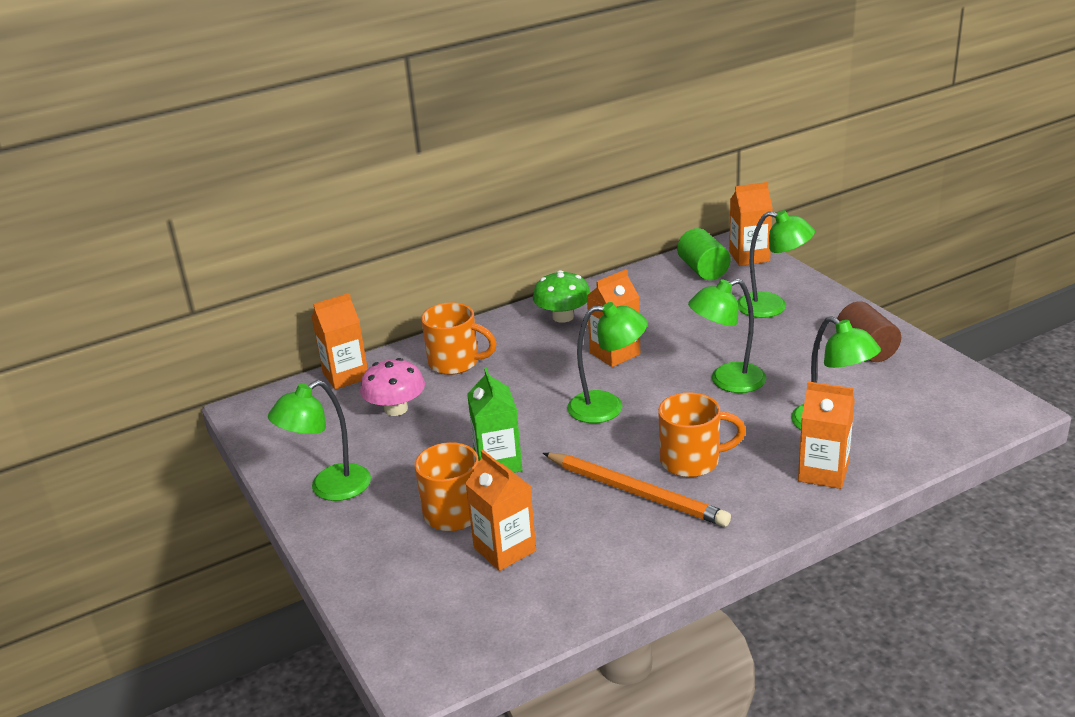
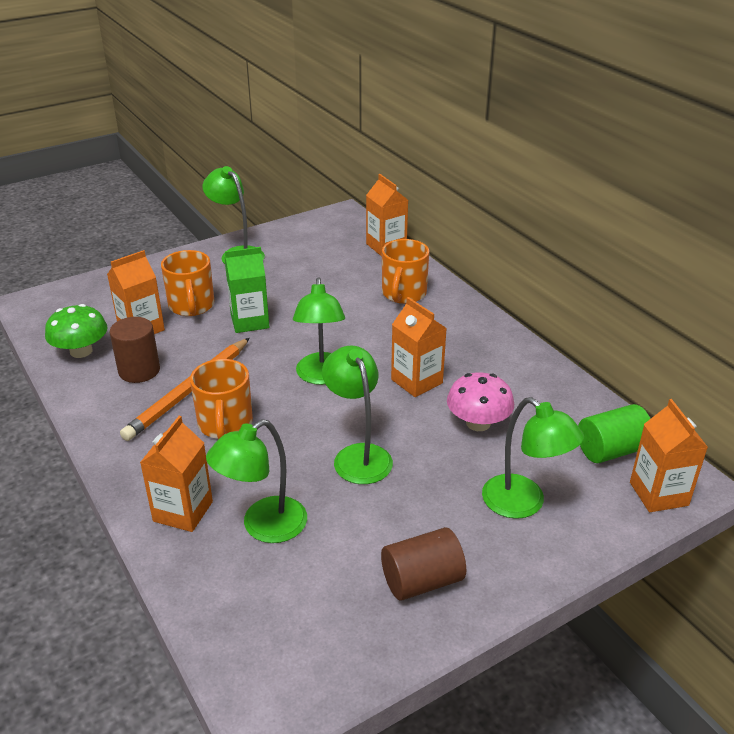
camera: 85 degrees right, 5 degrees up
pink mushroom [360,358,425,416] -> pink mushroom moved to [447,372,514,431]
green mushroom [533,270,591,323] -> green mushroom moved to [45,304,108,358]
green lamp [737,210,815,318] -> green lamp turned 60 degrees counterclockwise [482,397,584,519]
none -> brown cylinder [109,317,160,383]

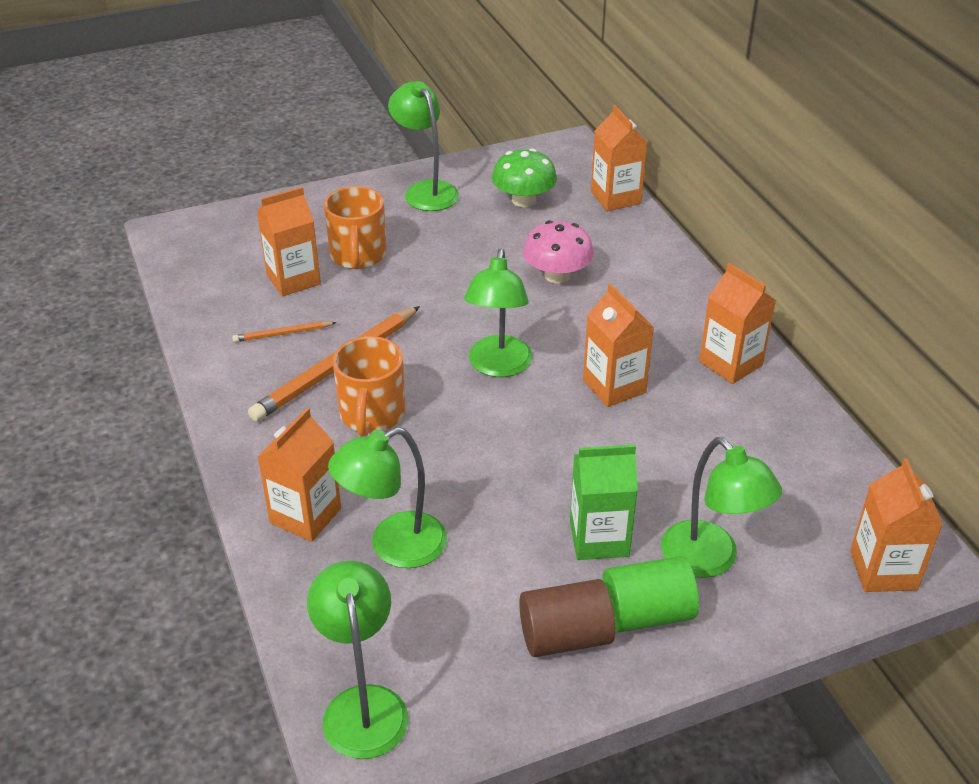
camera: 10 degrees right, 5 degrees up
green mushroom [45,304,108,358] -> green mushroom moved to [492,148,557,207]
brown cylinder [109,317,160,383] -> orange pencil [232,321,337,342]
green carton [225,247,269,333] -> green carton moved to [570,444,638,560]
green lamp [322,346,393,484] -> green lamp moved to [307,561,408,759]
orange mug [382,239,429,304] -> none
pink mushroom [447,372,514,431] -> pink mushroom moved to [523,220,594,284]
green cylinder [578,404,651,463] -> green cylinder moved to [602,556,699,632]
none -> orange carton [699,263,776,384]

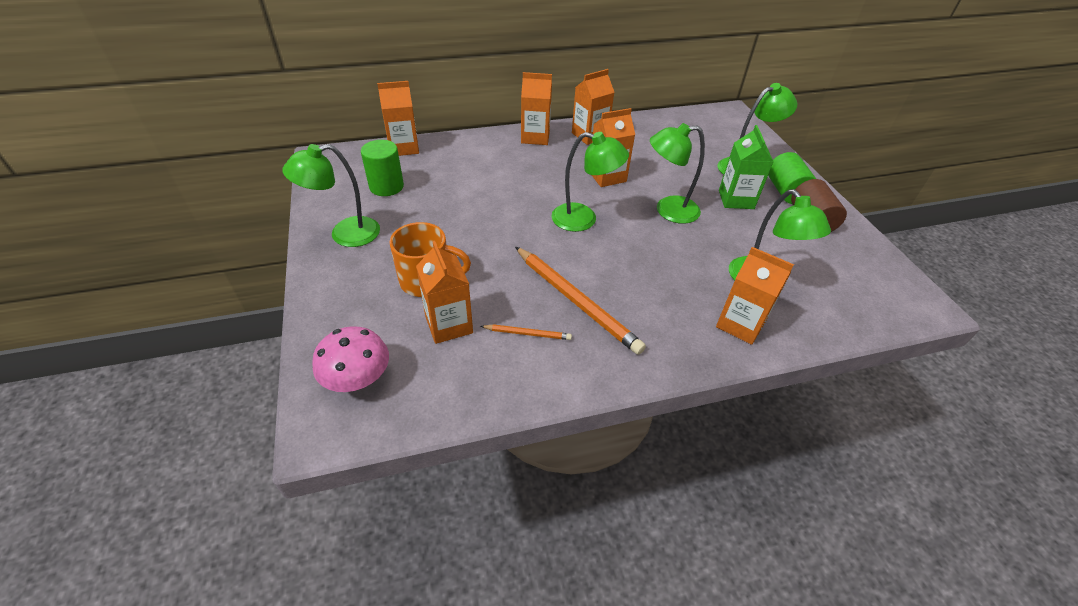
camera: 85 degrees left, 5 degrees up
orange pencil [232,321,337,342] -> orange pencil turned 75 degrees counterclockwise [481,324,572,340]
green lamp [307,561,408,759] -> green lamp moved to [650,123,705,224]
orange mug [333,336,405,437] -> none
green mushroom [492,148,557,207] -> green cylinder [361,140,404,196]
pink mushroom [523,220,594,284] -> pink mushroom moved to [312,326,389,392]
orange carton [850,458,943,592] -> orange carton moved to [521,72,552,145]

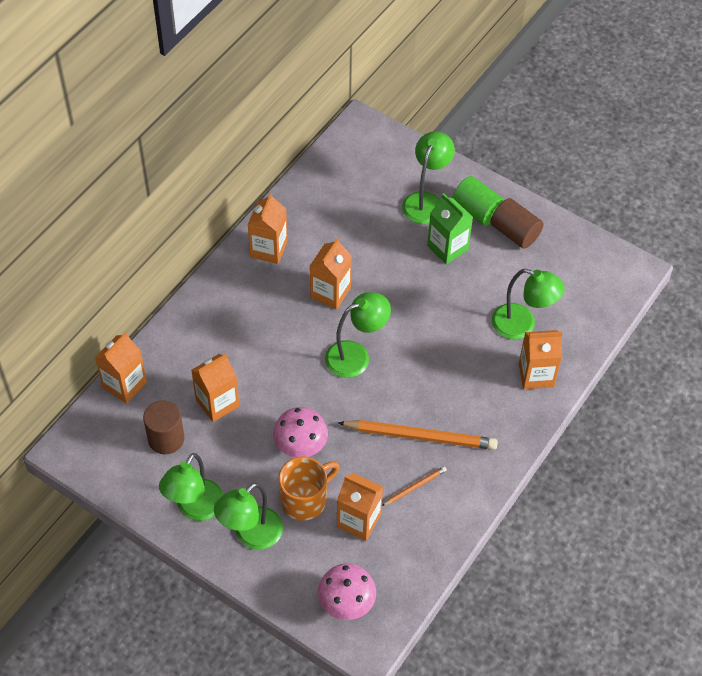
camera: 40 degrees left, 10 degrees up
green cylinder [361,140,404,196] -> brown cylinder [143,400,184,454]
orange carton [521,72,552,145] -> orange carton moved to [191,354,239,422]
green lamp [650,123,705,224] -> green lamp moved to [214,482,283,550]
none -> pink mushroom [273,407,328,458]

